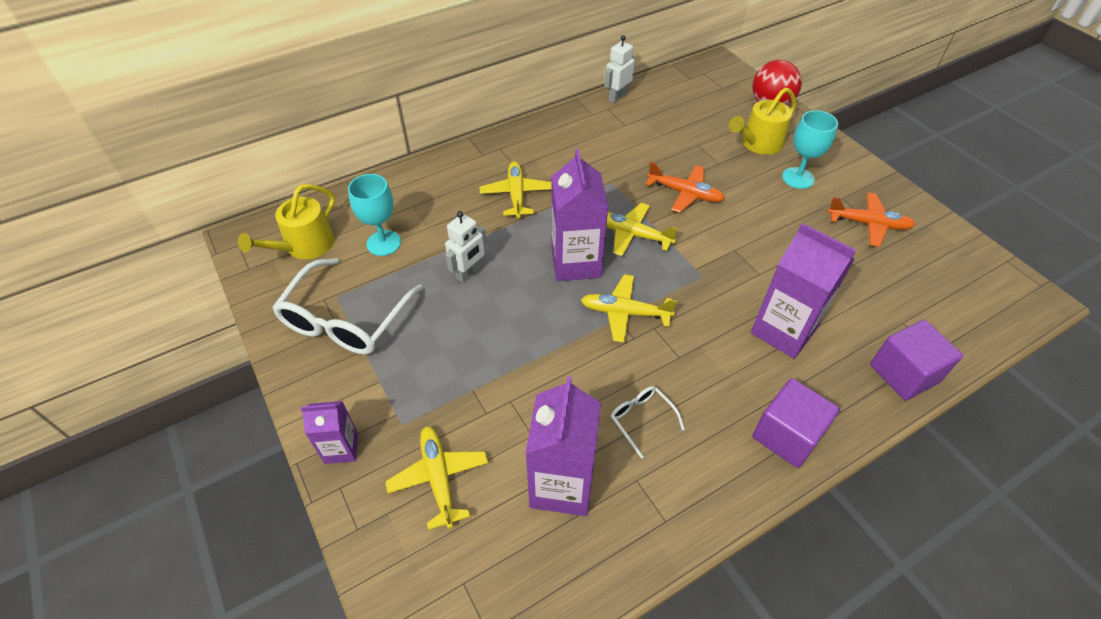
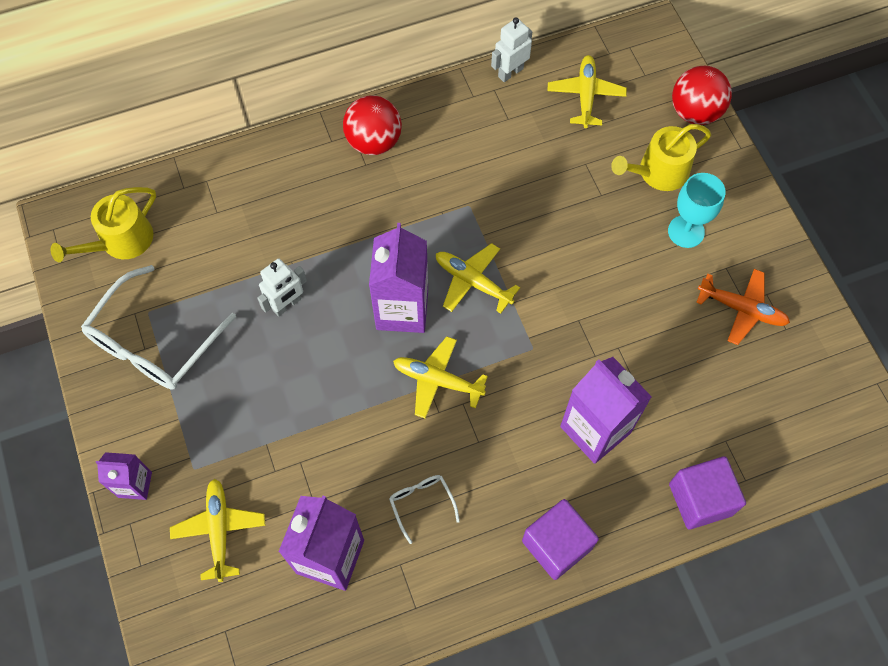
camera: 10 degrees right, 15 degrees up
turquoise goblet [348,174,401,256] -> none
yellow plane [480,161,552,218] -> yellow plane moved to [547,55,627,128]
orange plane [646,161,725,213] -> none
none -> red ball [343,95,402,155]

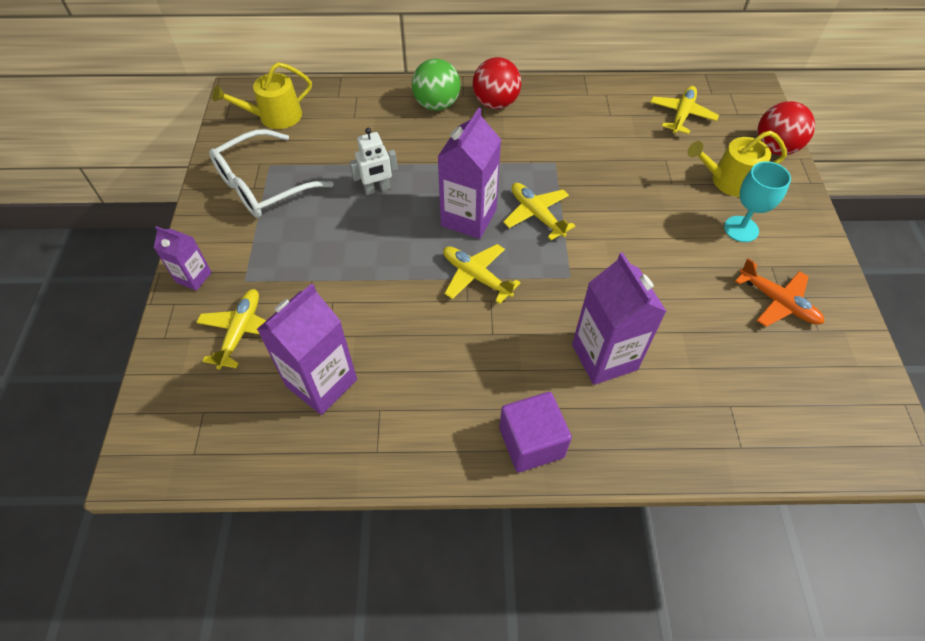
camera: 20 degrees right, 10 degrees down
white glasses [389,475,460,544] -> none
white robot [491,17,532,82] -> none
purple cube [669,456,746,529] -> none
none -> green ball [412,59,460,111]

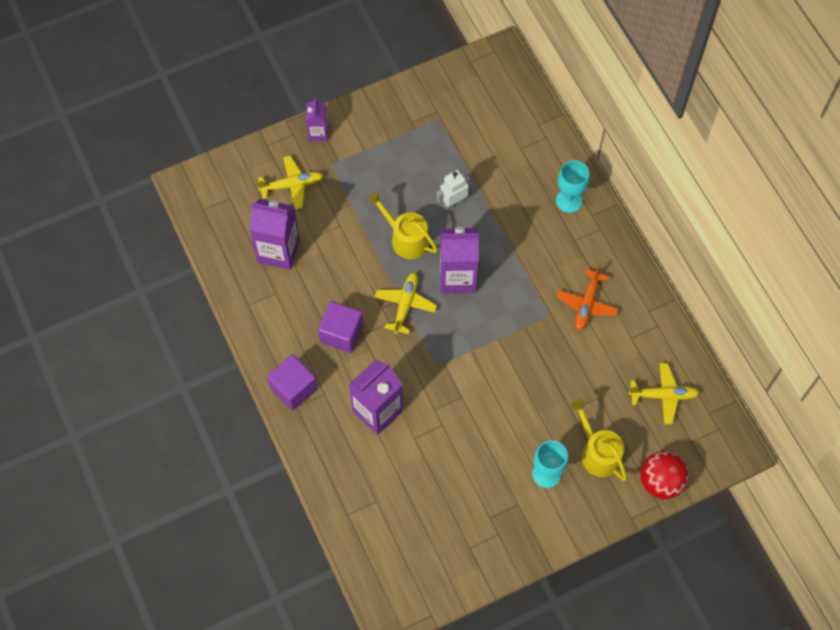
camera: 65 degrees right, 10 degrees up
white glasses [209,129,334,218] -> none
yellow watering can [212,62,312,129] -> yellow watering can moved to [368,192,438,259]
white robot [350,128,398,195] -> white robot turned 105 degrees clockwise [436,170,471,211]
green ball [412,59,460,111] -> turquoise goblet [556,160,590,213]
red ball [473,57,521,109] -> none
yellow plane [503,183,575,240] -> none
orange plane [735,258,824,327] -> orange plane moved to [556,265,619,331]
none -> purple cube [318,301,363,353]

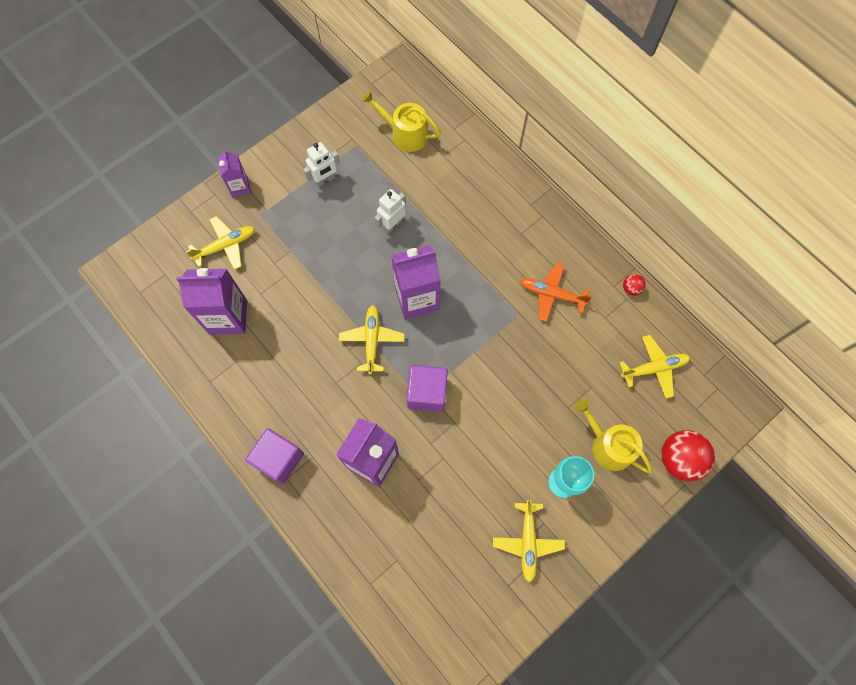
camera: 15 degrees left, 5 degrees up
purple cube [318,301,363,353] -> purple cube moved to [406,365,448,412]
yellow watering can [368,192,438,259] -> yellow watering can moved to [362,90,441,152]
turquoise goblet [556,160,590,213] -> none
orange plane [556,265,619,331] -> orange plane turned 105 degrees clockwise [520,263,592,322]
none -> white robot [303,142,340,187]
none -> yellow plane [493,499,565,583]
none -> red ball [623,274,646,296]

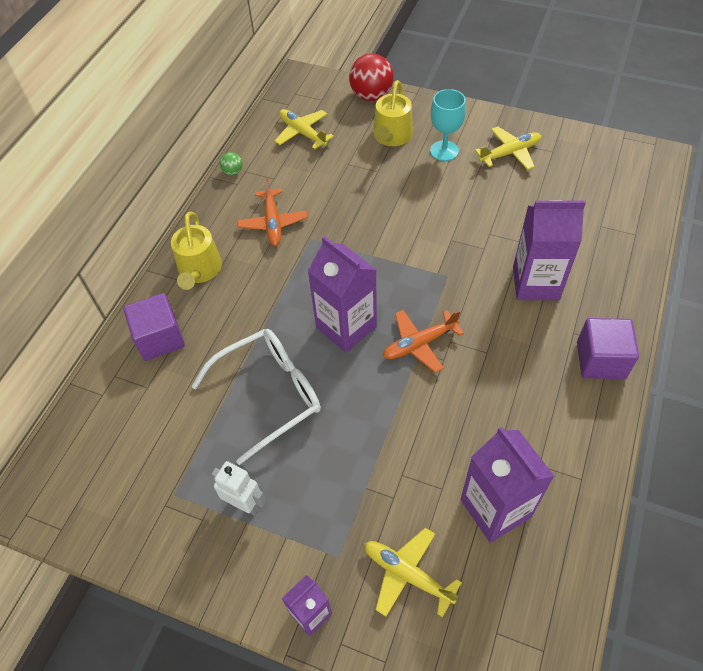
camera: 115 degrees left, 15 degrees down
yellow plane [339,305,405,374] -> orange plane [383,310,464,373]
yellow watering can [362,90,441,152] -> yellow watering can moved to [171,212,222,290]
white robot [374,189,406,234] -> white glasses [191,329,321,465]
purple cube [406,365,448,412] -> purple cube moved to [123,293,185,361]
red ball [623,274,646,296] -> green ball [220,152,242,175]

